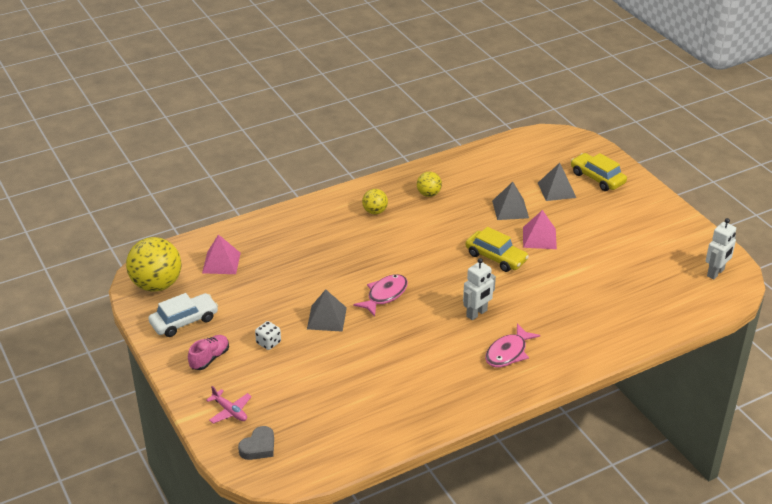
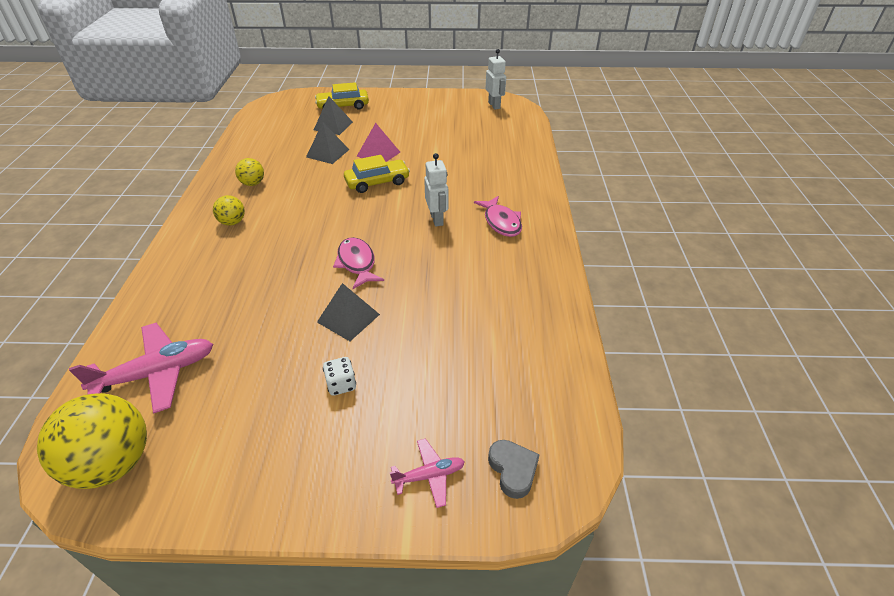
camera: 60 degrees left, 5 degrees up
white car [148,293,218,337] -> none
pink shoe [188,335,229,370] -> none
pink pyramid [202,234,241,274] -> pink plane [69,323,213,413]

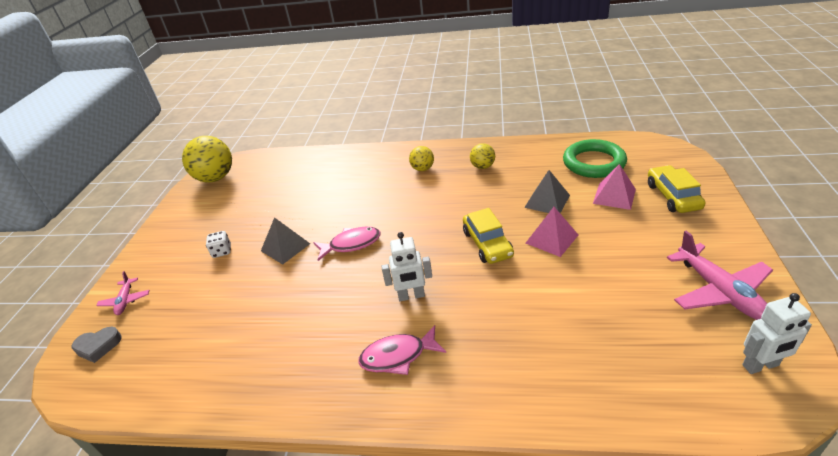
camera: 100 degrees right, 5 degrees down
pink plane [69,323,213,413] -> pink plane moved to [667,231,773,320]
grey pyramid [314,96,353,135] -> pink pyramid [593,164,636,210]
none -> green ring [563,139,627,178]

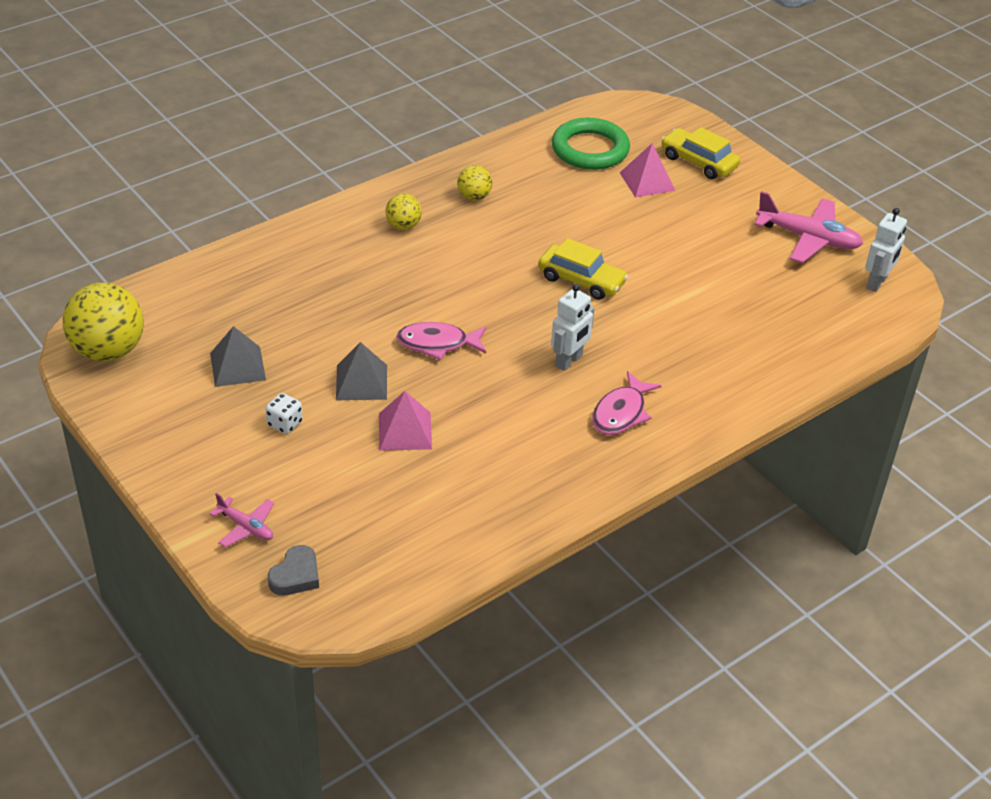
camera: 50 degrees left, 5 degrees up
pink fish [313,227,380,261] -> pink fish turned 120 degrees counterclockwise [396,322,486,360]
grey pyramid [524,170,570,213] -> grey pyramid moved to [210,326,266,387]
pink pyramid [526,207,578,257] -> pink pyramid moved to [379,391,432,451]

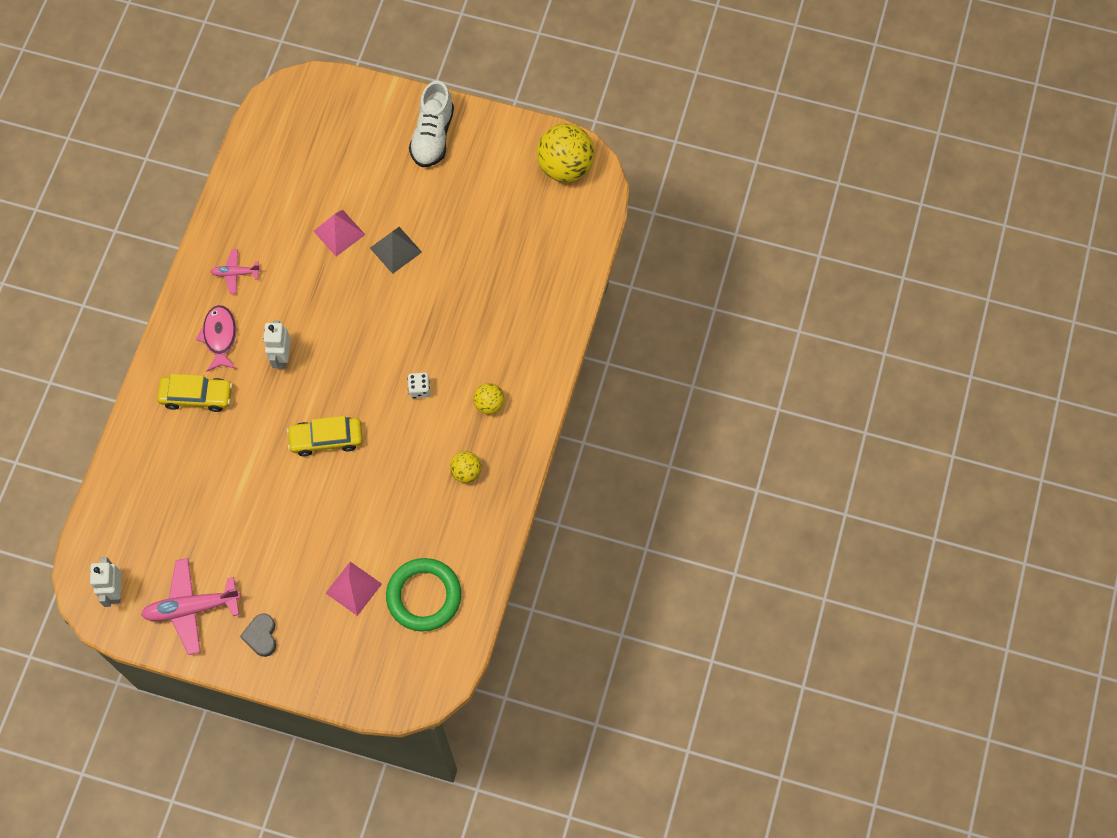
camera: 145 degrees right, 25 degrees up
grey pyramid [210,326,266,387] -> none
pink plane [210,493,274,547] -> pink plane moved to [210,249,261,294]
white dice [265,393,303,434] -> white dice moved to [407,372,430,399]
grey heart [268,545,319,596] -> grey heart moved to [240,613,276,657]
pink fish [396,322,486,360] -> none
yellow car [661,127,740,179] -> yellow car moved to [157,374,233,412]
none -> white shoe [409,81,454,167]

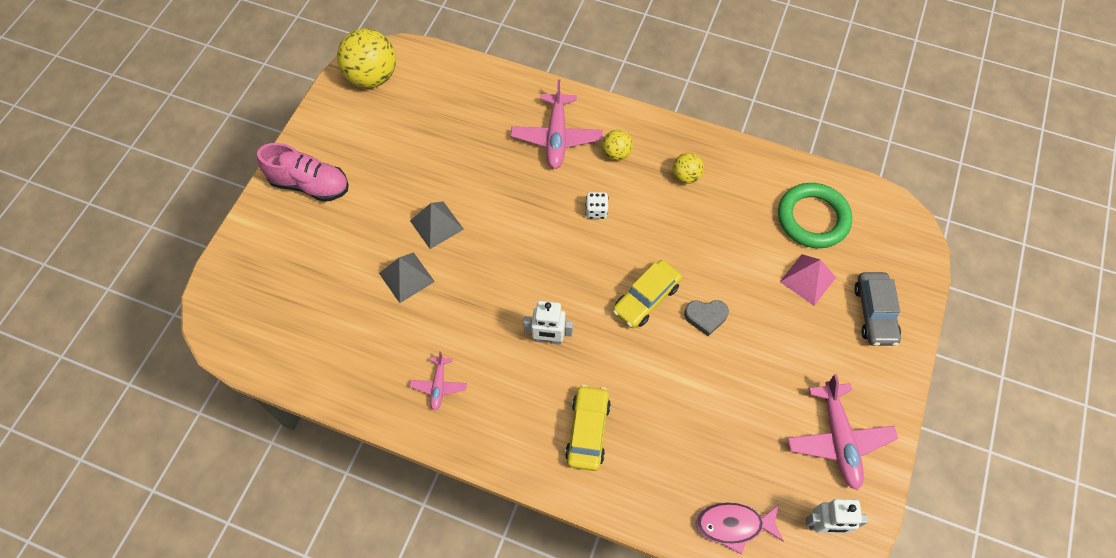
camera: 85 degrees left, 5 degrees down
pink fish [196,305,236,371] -> pink fish moved to [696,502,784,554]
grey heart [240,613,276,657] -> grey heart moved to [684,300,729,336]
yellow car [287,416,363,456] -> yellow car turned 45 degrees clockwise [613,260,682,328]
pink pyramid [313,209,365,256] -> grey pyramid [379,252,435,303]
white shoe [409,81,454,167] -> pink shoe [257,143,349,202]
none -> pink plane [511,80,603,169]
none -> grey car [854,272,901,346]

